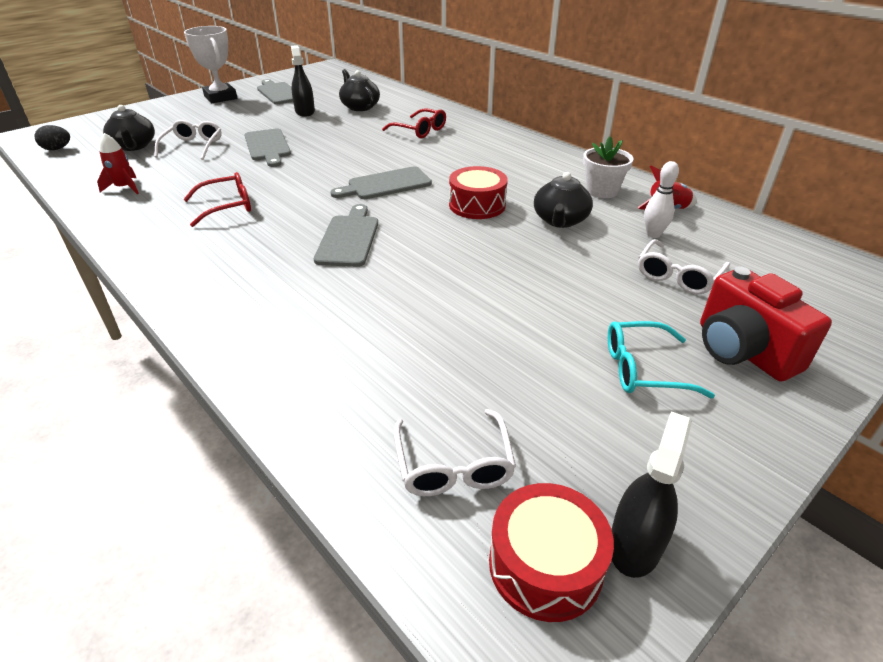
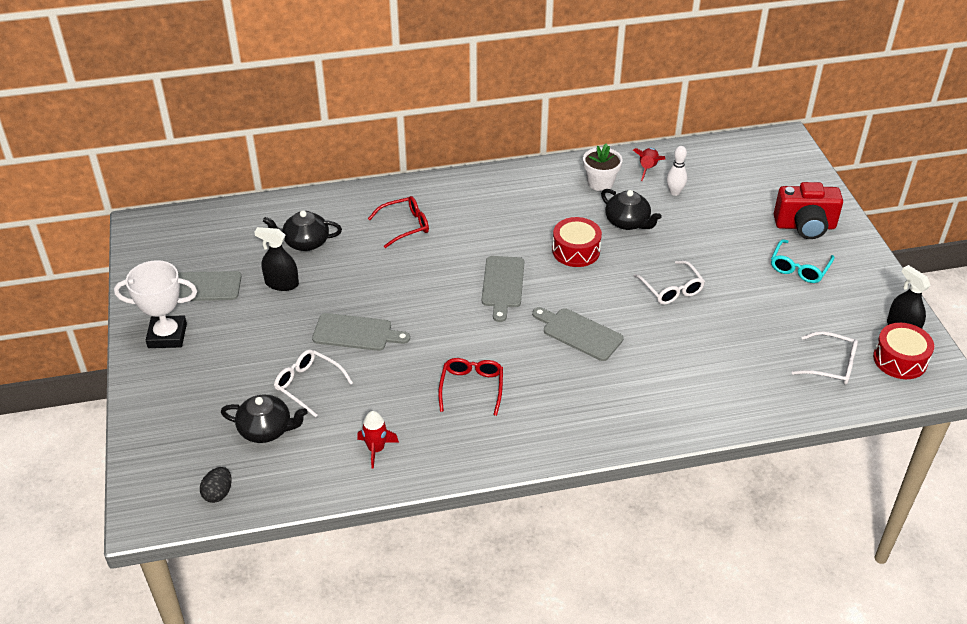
camera: 60 degrees left, 5 degrees up
white glasses [638,239,730,294] -> white glasses moved to [634,260,705,305]

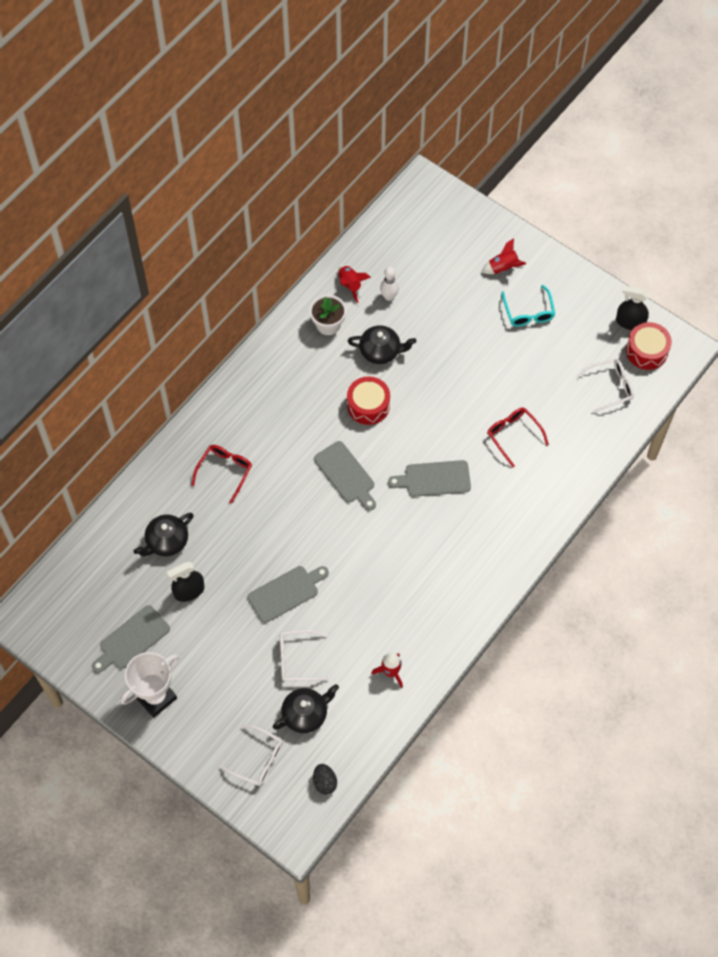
camera: 40 degrees left, 20 degrees up
red glasses [438,358,503,416] -> red glasses moved to [487,408,549,467]
white glasses [634,260,705,305] -> white glasses moved to [218,725,283,786]
red camera [774,182,843,239] -> red rocket [482,238,526,274]

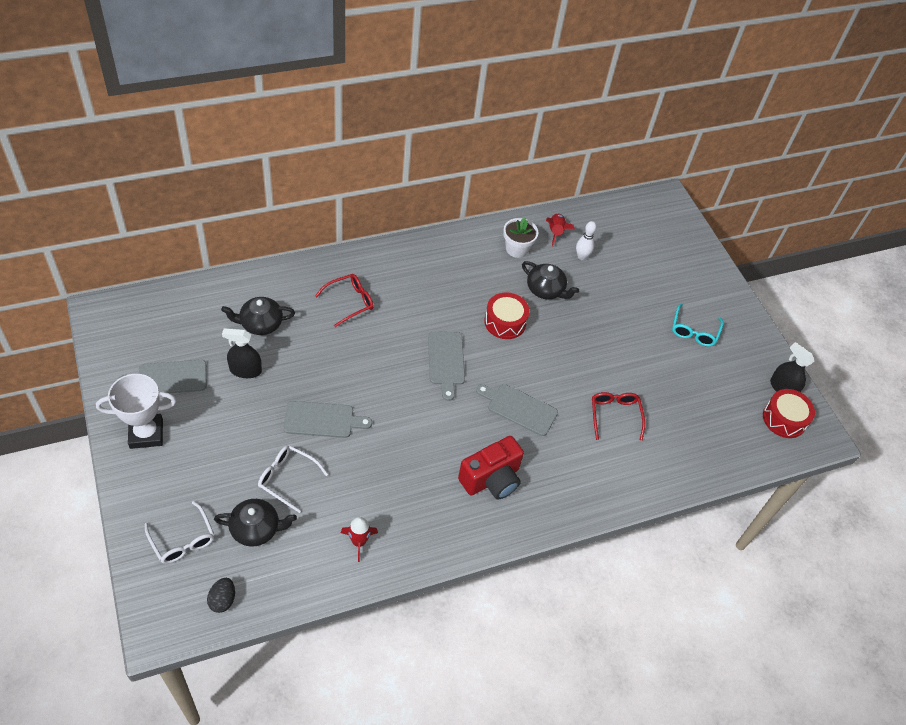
camera: 25 degrees right, 10 degrees down
red rocket [482,238,526,274] -> none
white glasses [576,358,634,413] -> none
none -> red camera [458,436,524,500]

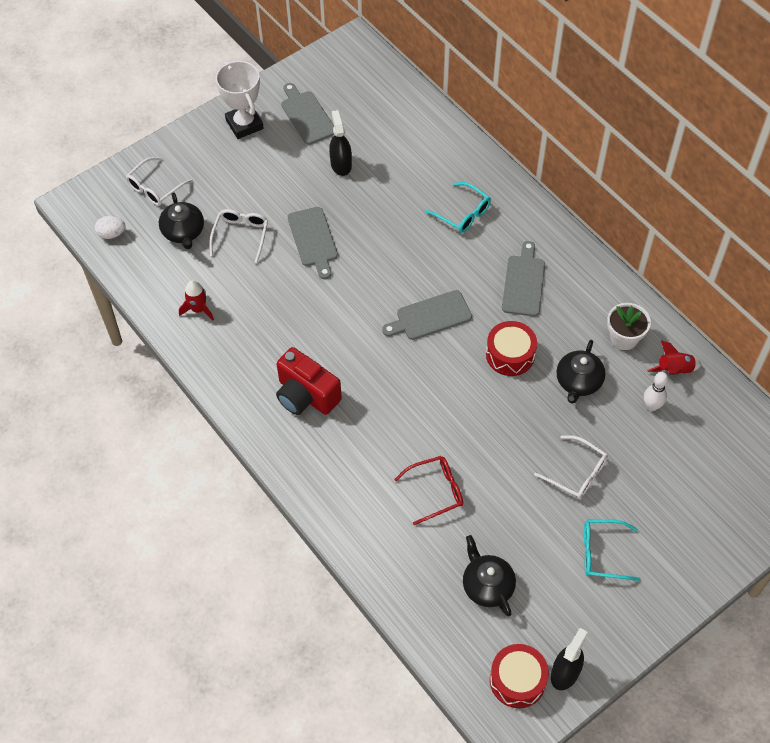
camera: 80 degrees right, 5 degrees up
black egg [207,578,235,613] -> white egg [95,216,126,239]
black teapot [221,297,295,335] -> black teapot moved to [463,535,516,617]
red glasses [315,274,374,327] -> turquoise glasses [425,182,491,233]
grey cutting board [476,384,558,436] -> grey cutting board moved to [502,241,545,316]
none -> white glasses [534,435,608,499]

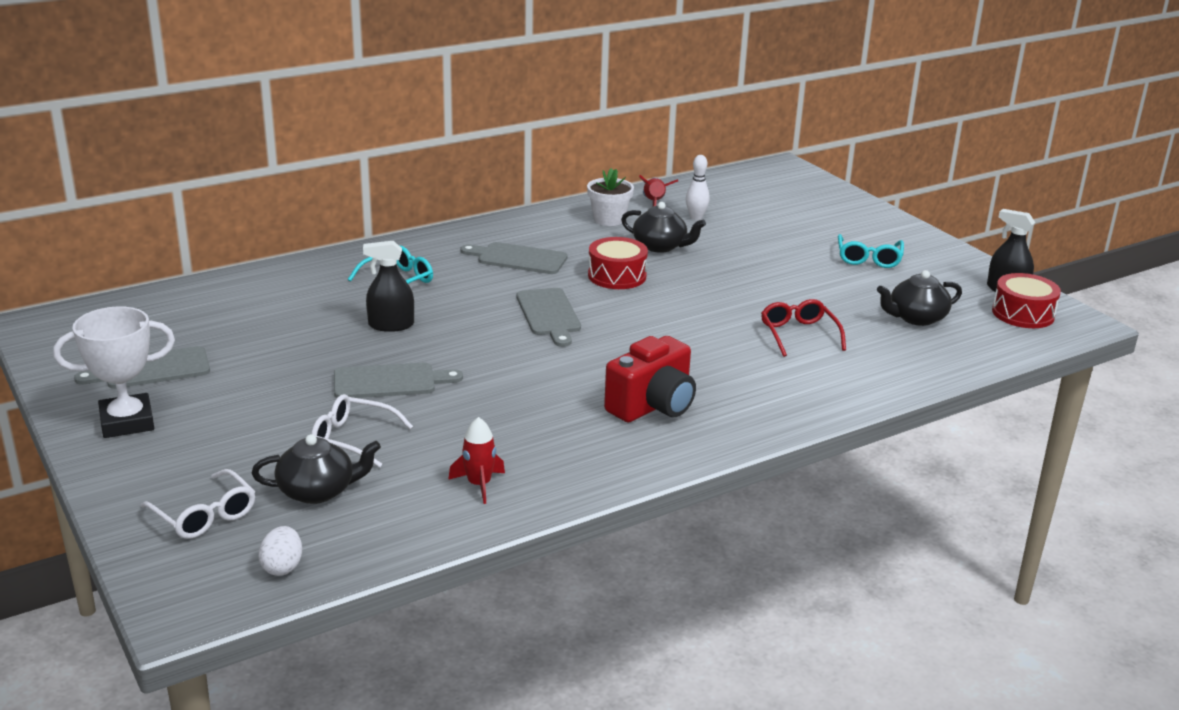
camera: 85 degrees left, 30 degrees down
black spray bottle [329,110,352,176] -> black spray bottle moved to [363,241,414,332]
white glasses [534,435,608,499] -> none

